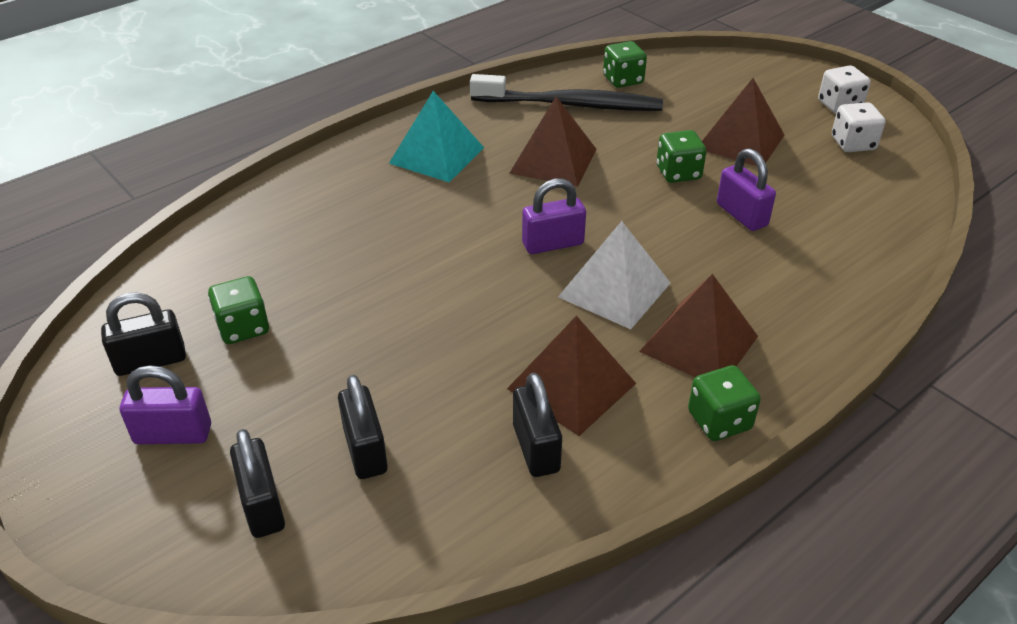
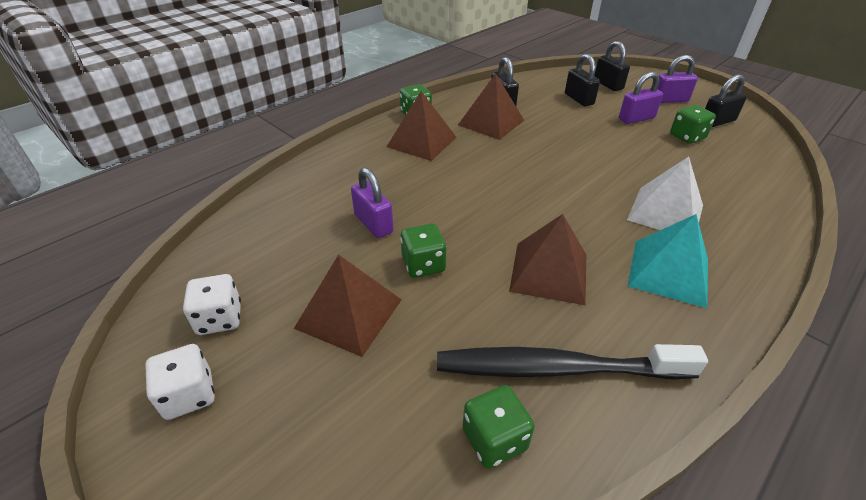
camera: 175 degrees right, 0 degrees up
purple padlock [522,179,586,254] -> purple padlock moved to [619,72,663,124]
white pyramid [558,221,671,329] -> white pyramid moved to [627,156,703,230]

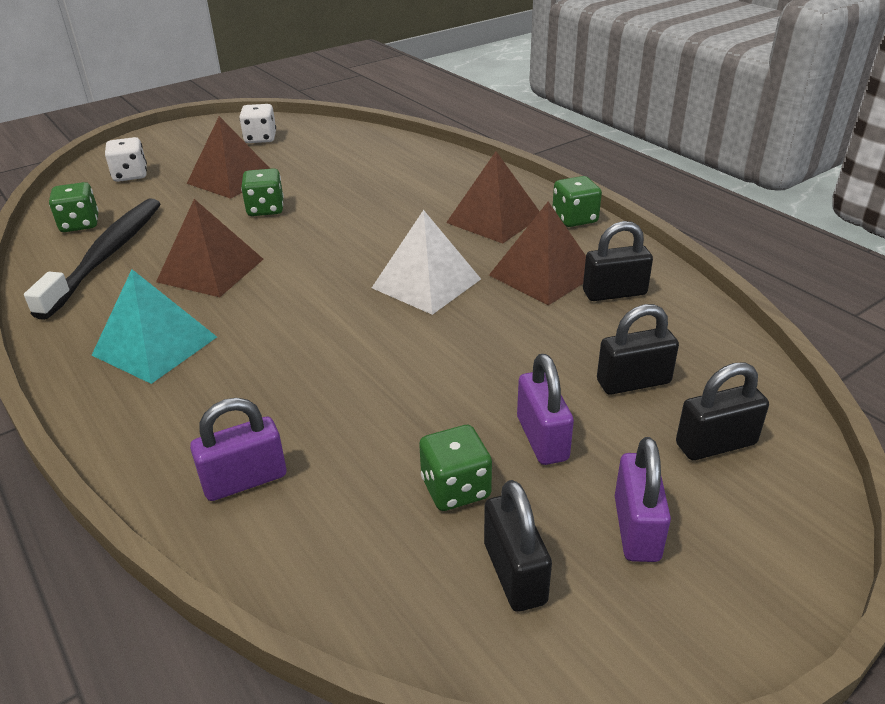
camera: 100 degrees right, 5 degrees down
white dice [145,344,215,420] -> white dice moved to [105,137,147,182]
purple padlock [351,168,394,238] -> purple padlock moved to [190,398,286,501]
white pyramid [627,156,703,230] -> white pyramid moved to [372,210,481,315]

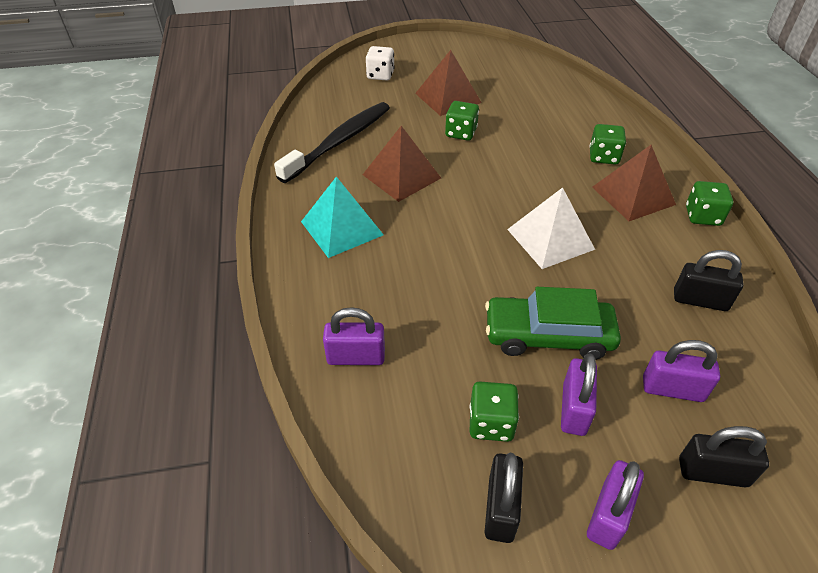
camera: 25 degrees right, 10 degrees up
green dice [49,182,99,232] -> green dice moved to [590,124,626,165]
white dice [239,104,276,143] -> none
brown pyramid [489,202,586,305] -> none
black padlock [597,304,679,395] -> purple padlock [643,340,720,402]
none -> green car [485,287,621,360]

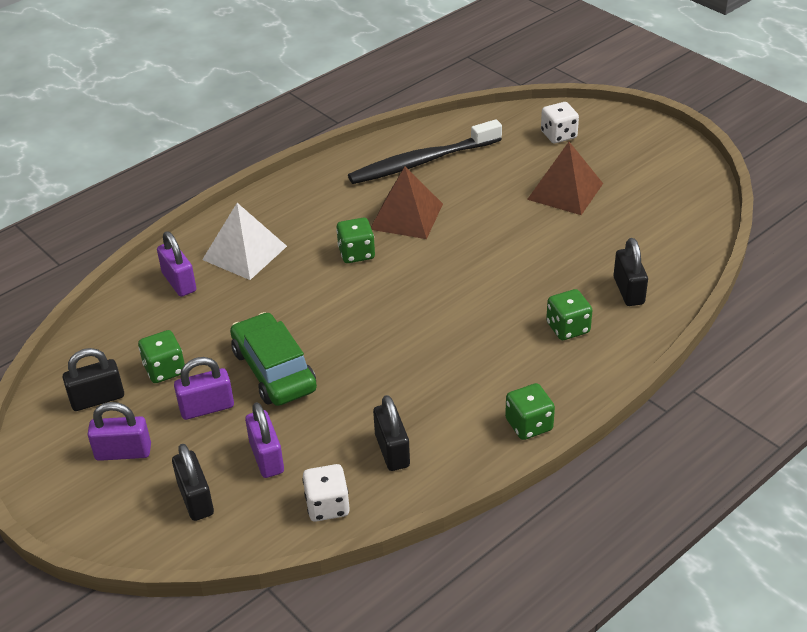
camera: 60 degrees right, 5 degrees down
black toothbrush [274,102,390,183] -> black toothbrush turned 150 degrees clockwise [348,119,502,184]
turquoise pyramid [301,177,384,258] -> none
green dice [445,101,479,141] -> green dice moved to [336,218,375,263]
white pyramid [507,187,595,269] -> white pyramid moved to [202,203,287,280]
brown pyramid [592,145,676,221] -> none
none -> white dice [302,464,350,522]
none -> black padlock [614,238,648,306]

